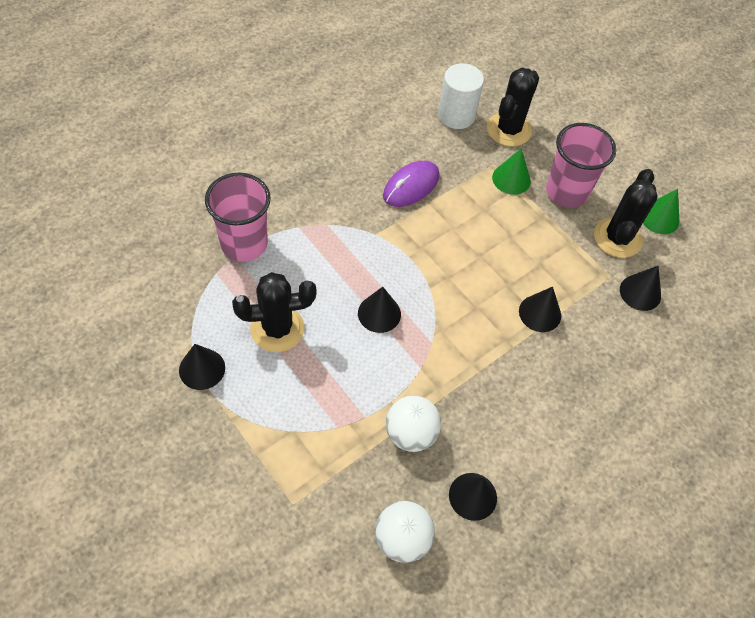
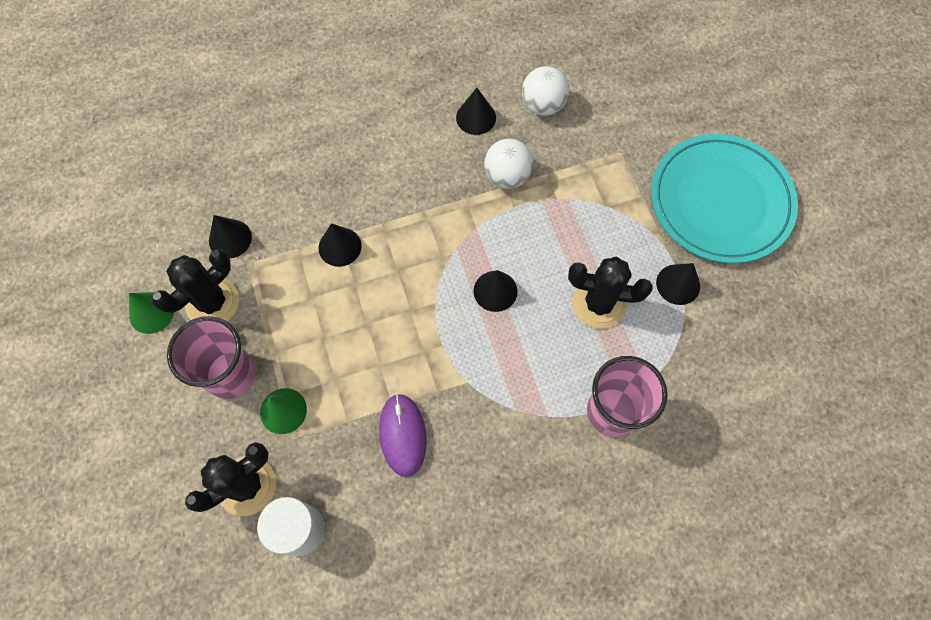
camera: 155 degrees left, 10 degrees up
purple mouse [383,161,440,207] -> purple mouse turned 75 degrees counterclockwise [379,393,427,477]
none -> turquoise plate [651,134,798,264]

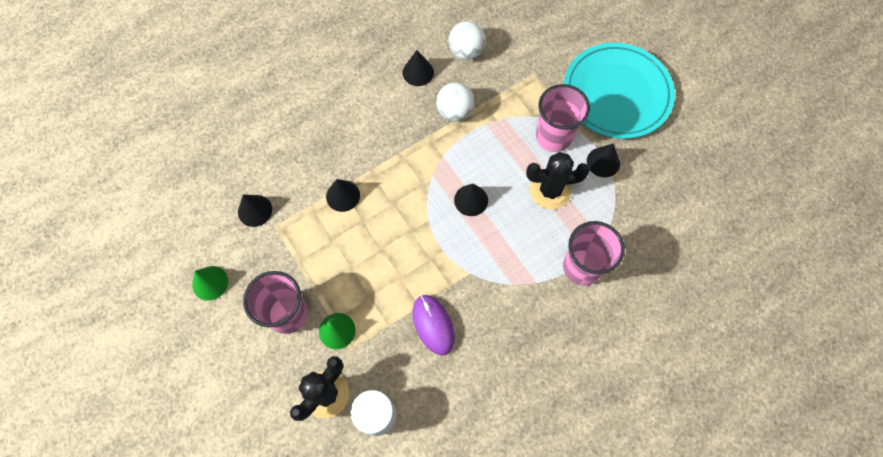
camera: 15 degrees left, 0 degrees up
black cactus [152,249,239,321] -> none
none -> pink cup [536,84,590,152]

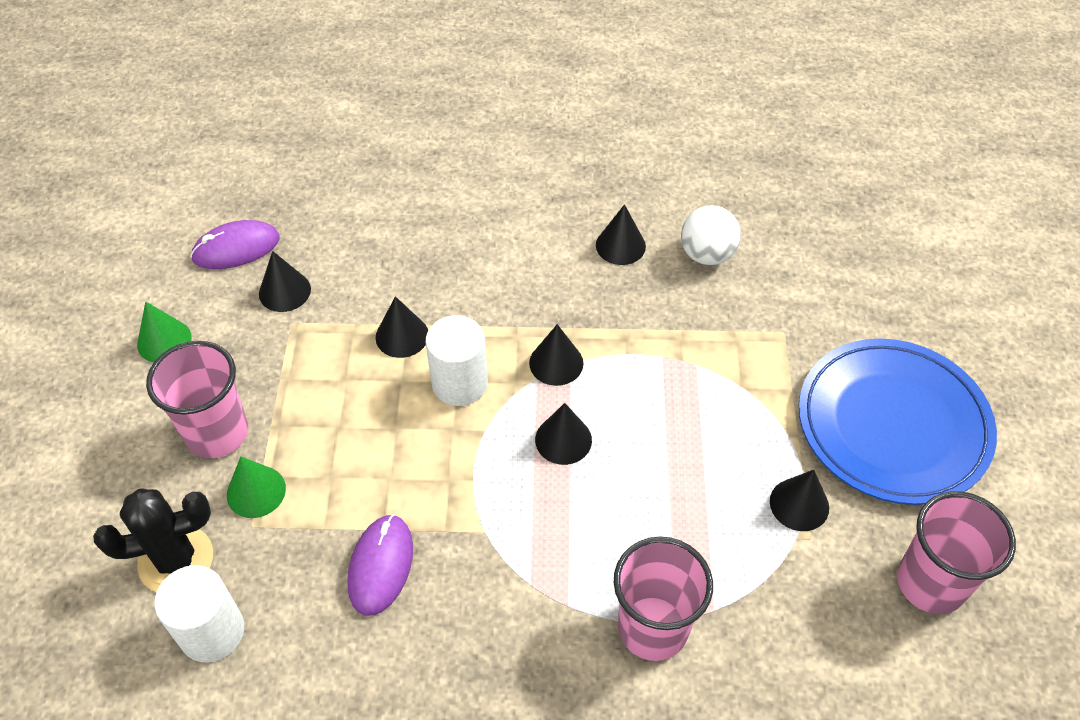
camera: 35 degrees right, 15 degrees down
white ball [436,82,475,121] -> none
black cactus [526,152,590,209] -> none
pink cup [536,84,590,152] -> pink cup moved to [897,491,1016,614]
turquoise plate [564,43,675,139] -> blue plate [799,338,997,505]
none -> purple mouse [190,220,280,269]
none -> white cylinder [426,315,488,406]
none -> black cone [529,324,583,386]

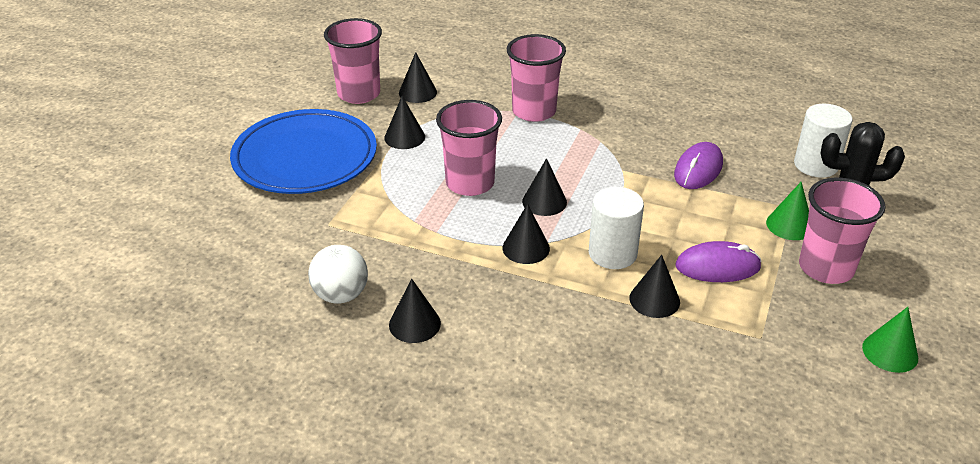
camera: 160 degrees left, 15 degrees down
purple mouse [190,220,280,269] -> purple mouse moved to [675,241,762,282]
black cone [259,251,311,312] -> black cone moved to [399,52,437,103]
none -> pink cup [436,100,502,196]

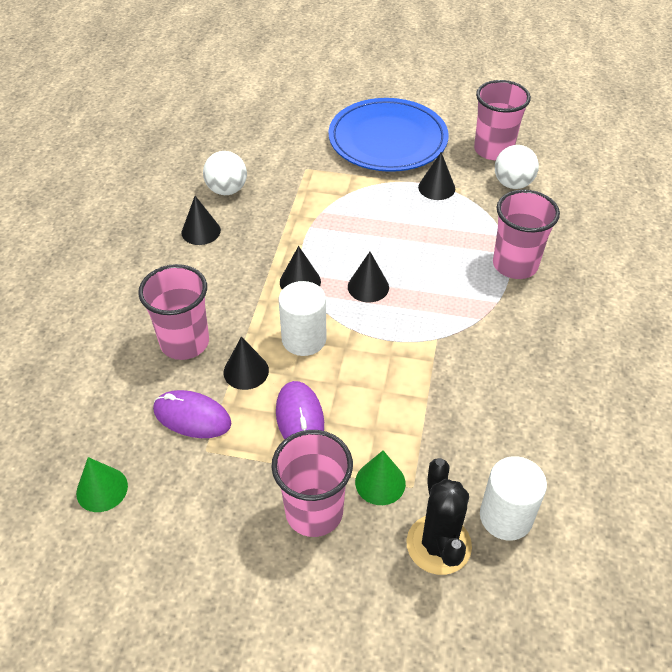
camera: 80 degrees right, 10 degrees up
black cone [399,52,437,103] -> white ball [495,145,539,189]
pink cup [436,100,502,196] -> pink cup moved to [138,264,209,360]
purple mouse [674,142,723,189] -> purple mouse moved to [153,390,231,438]
green cone [862,307,918,373] -> green cone moved to [76,457,128,512]

